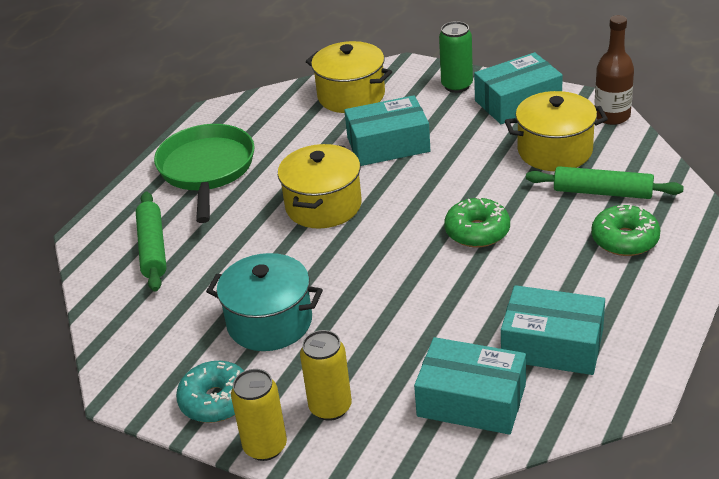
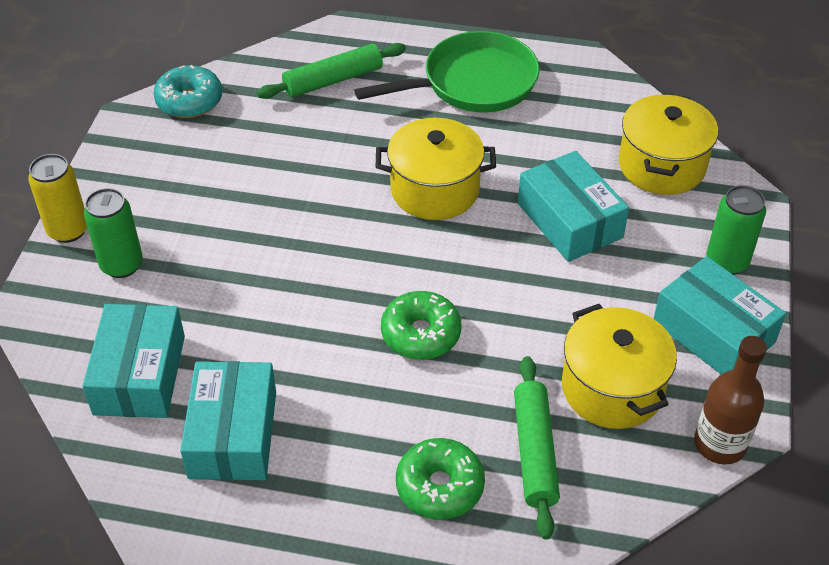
camera: 70 degrees right, 10 degrees up
turquoise donut [176,361,244,423] -> turquoise donut moved to [153,65,222,118]
turquoise pot [206,253,323,351] -> none
yellow can [300,330,352,421] -> green can [84,188,143,278]

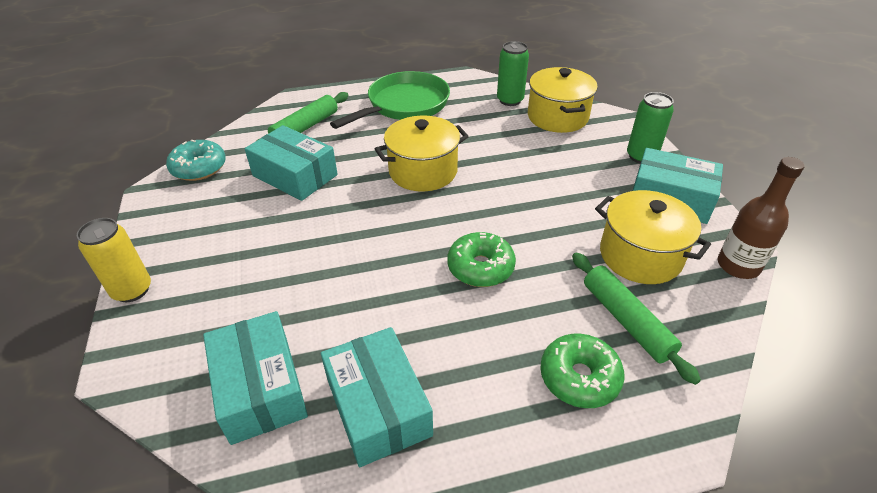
camera: 25 degrees left, 5 degrees down
green can [84,188,143,278] -> green can moved to [497,41,529,106]
turquoise box [518,151,629,262] -> turquoise box moved to [245,125,338,201]

